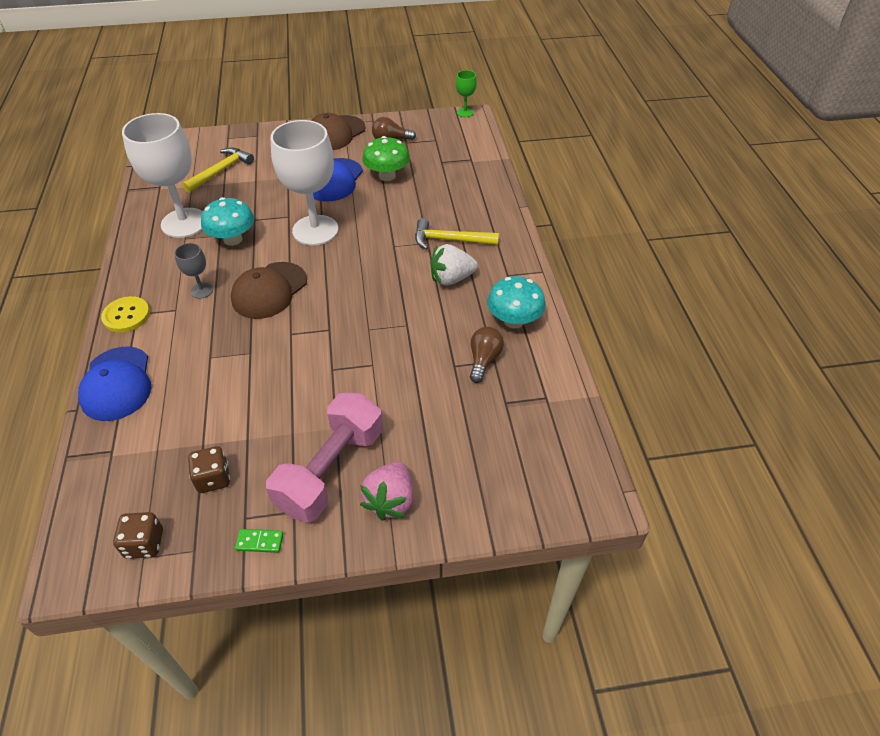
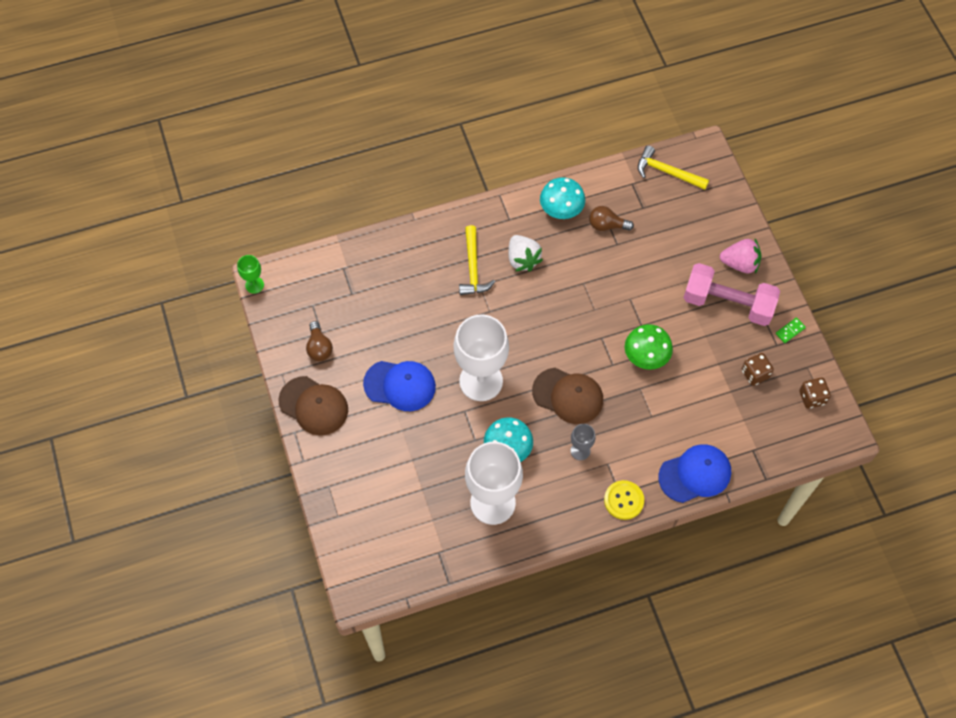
camera: 100 degrees left, 15 degrees up
yellow hammer [182,147,254,193] -> yellow hammer moved to [638,145,709,190]
green domino [235,529,284,553] -> green domino turned 60 degrees clockwise [776,317,806,343]
green mushroom [362,136,410,181] -> green mushroom moved to [625,324,673,370]

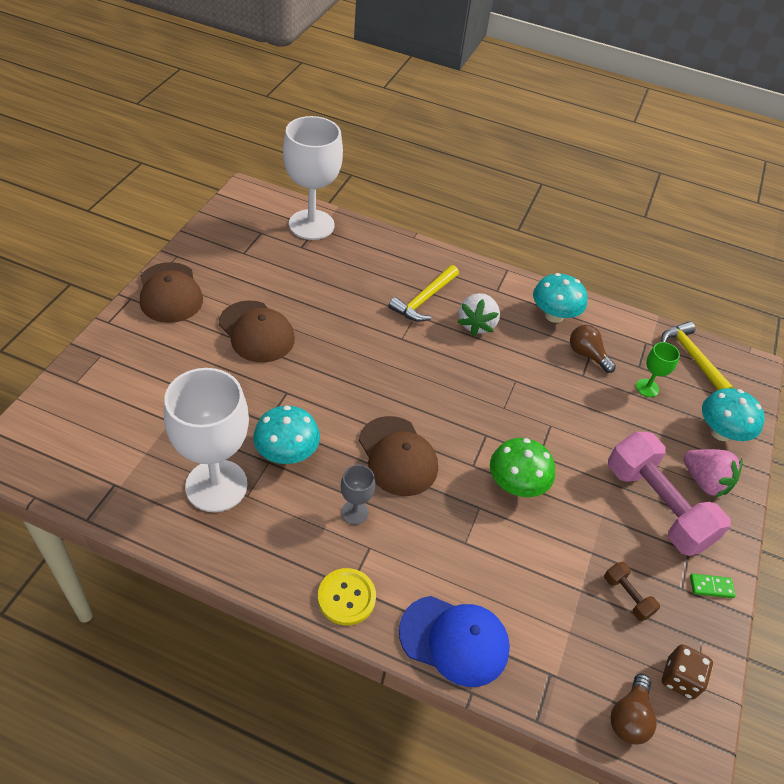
camera: 35 degrees right, 15 degrees down
green goblet [237,255,264,294] -> green goblet moved to [636,342,680,397]
brown light bulb [306,321,333,361] -> brown light bulb moved to [611,674,657,744]
blue cap [363,361,436,411] -> brown cap [219,300,295,363]
white goblet [453,314,509,401] -> white goblet moved to [283,116,343,240]
brown dice [742,353,774,386] -> brown dumbbell [604,562,660,621]
none -> turquoise mushroom [702,388,765,441]

